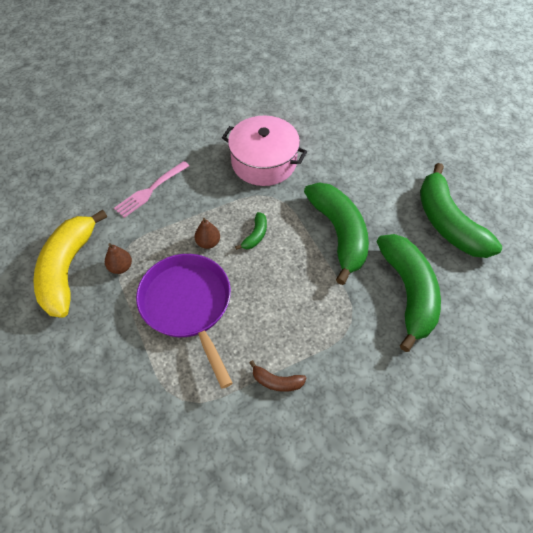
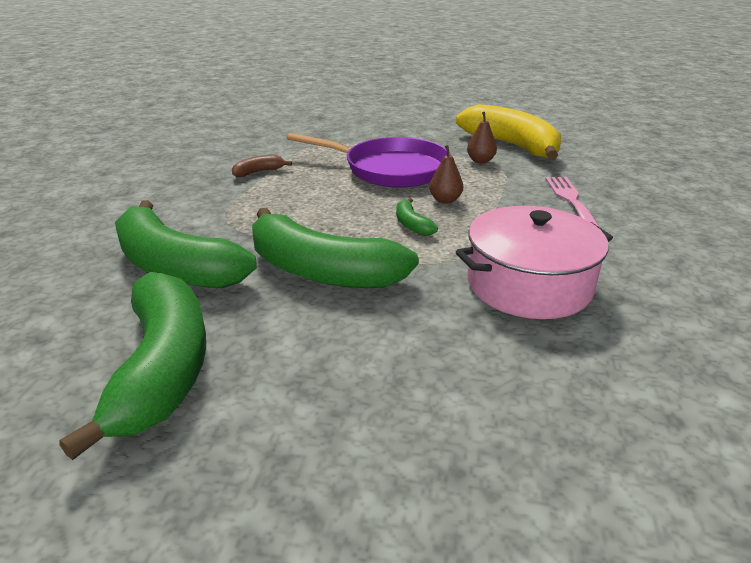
camera: 135 degrees right, 25 degrees down
green banana [420,163,502,258] -> green banana turned 60 degrees clockwise [59,272,206,460]

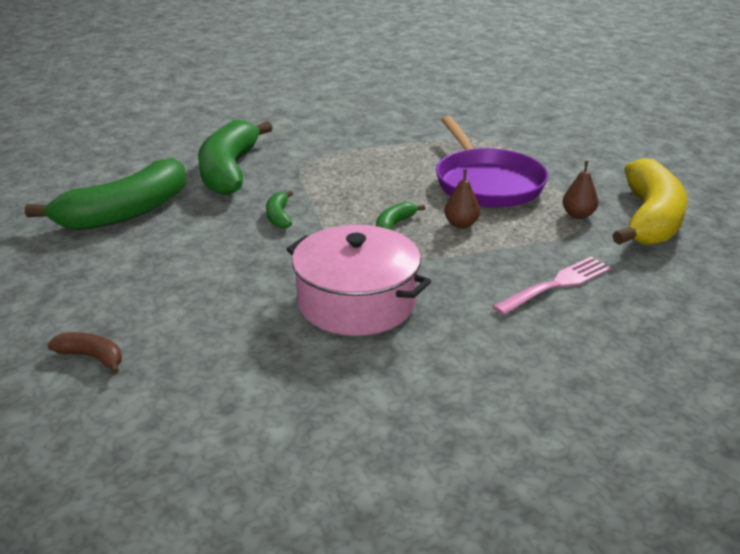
camera: 55 degrees right, 0 degrees up
brown banana [232,155,292,178] -> brown banana moved to [47,332,122,374]
green banana [252,208,419,288] -> green banana [266,191,293,229], size x0.42

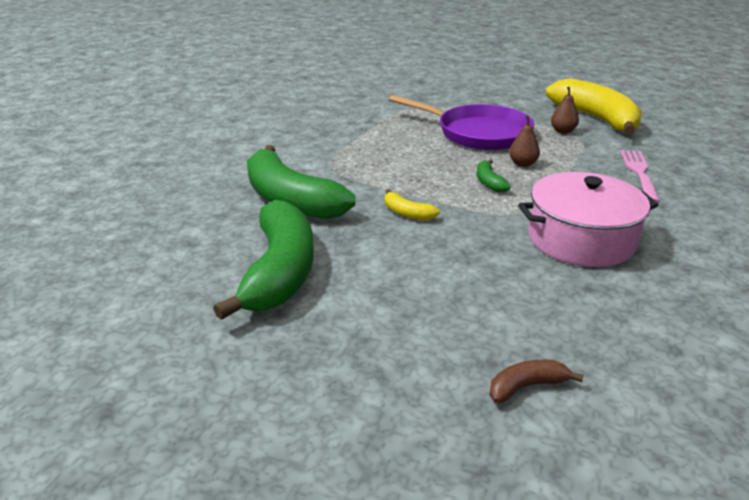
camera: 45 degrees left, 0 degrees up
green banana [266,191,293,229] -> yellow banana [385,189,440,221]

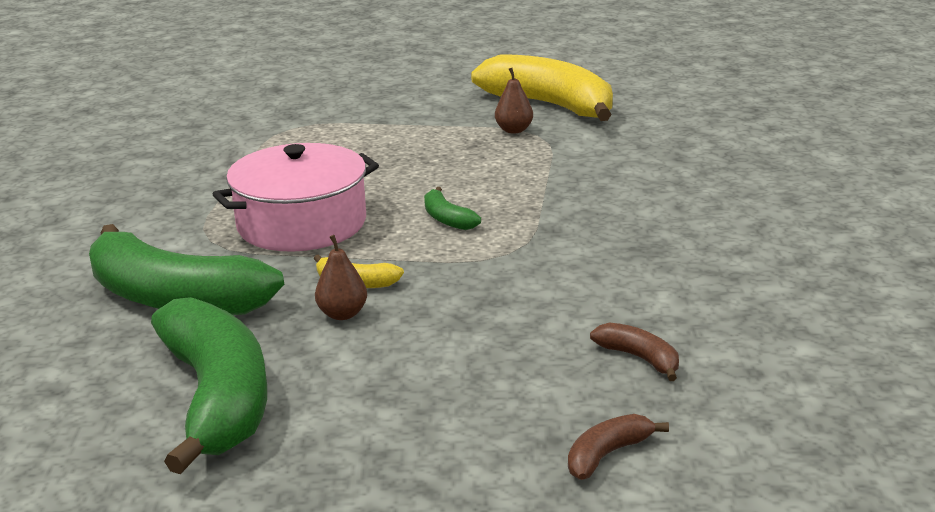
camera: 20 degrees left, 5 degrees down
purple pan [389,95,534,150] -> none
brown pear [509,115,540,167] -> brown pear moved to [315,235,367,320]
pink pot [518,172,658,267] -> pink pot moved to [212,143,379,252]
pink fork [620,150,660,203] -> none
none -> brown banana [590,323,679,381]

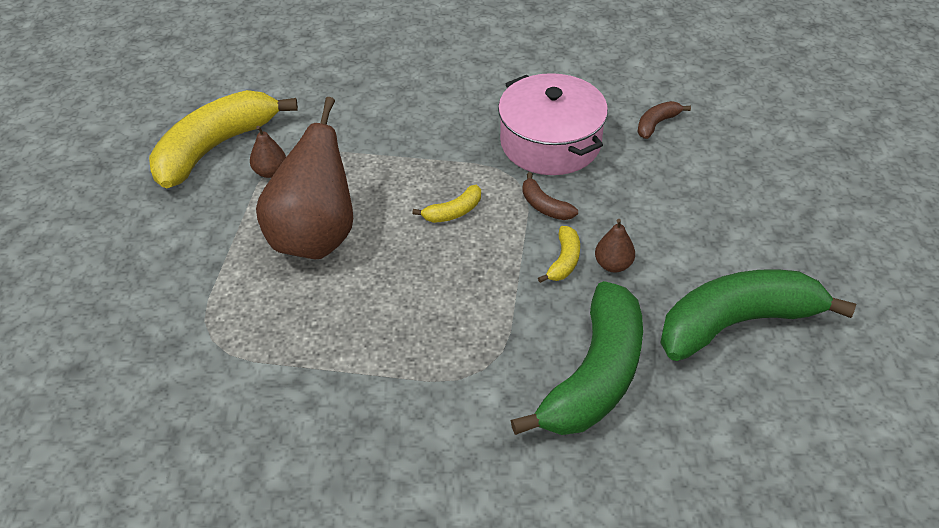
camera: 90 degrees left, 20 degrees up
pink pot [212,143,379,252] -> pink pot moved to [498,73,608,175]
green banana [424,187,481,230] -> yellow banana [412,185,481,223]
brown banana [568,414,669,480] -> brown banana moved to [522,172,578,220]
none -> brown pear [256,97,353,259]

